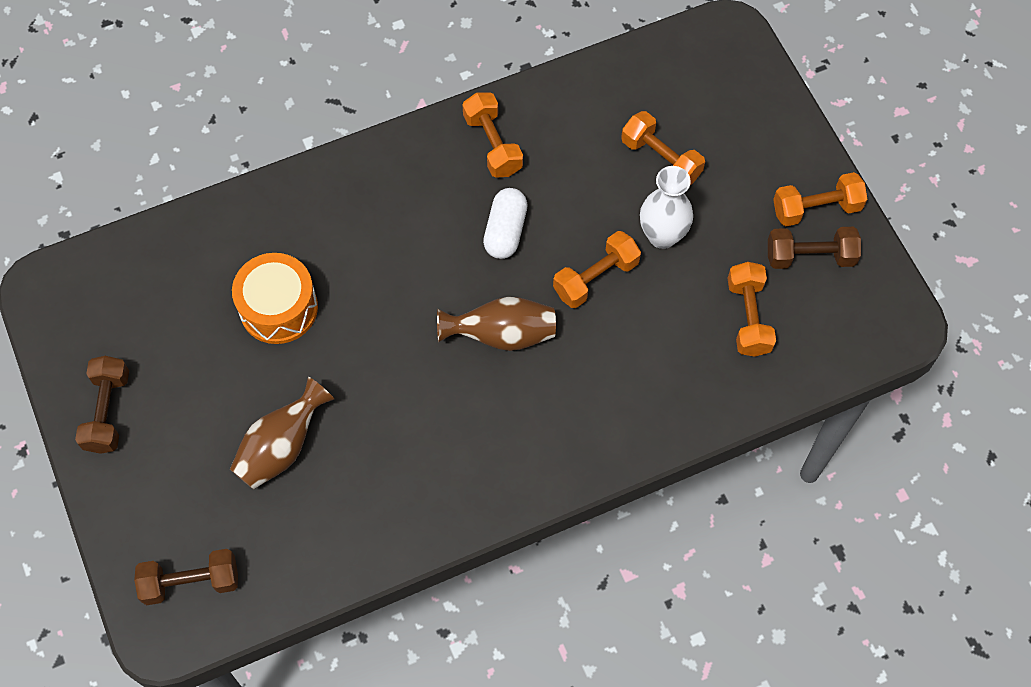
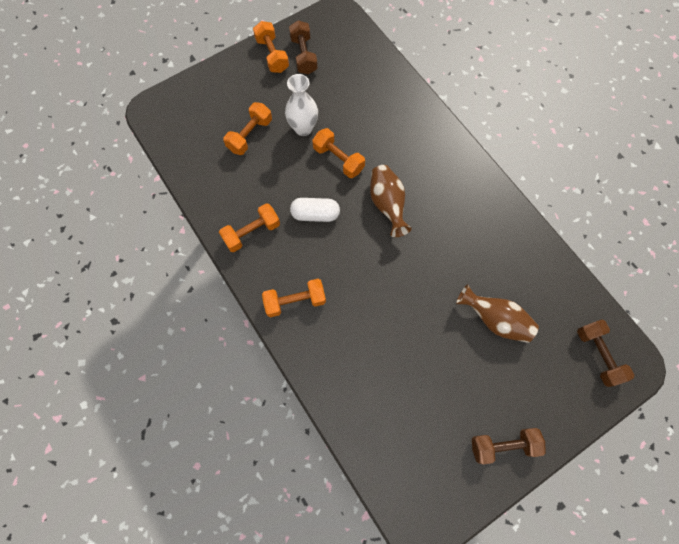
camera: 100 degrees left, 5 degrees up
orange drum [232,253,318,344] -> none
orange dumbbell [728,262,776,357] -> orange dumbbell moved to [262,279,326,317]

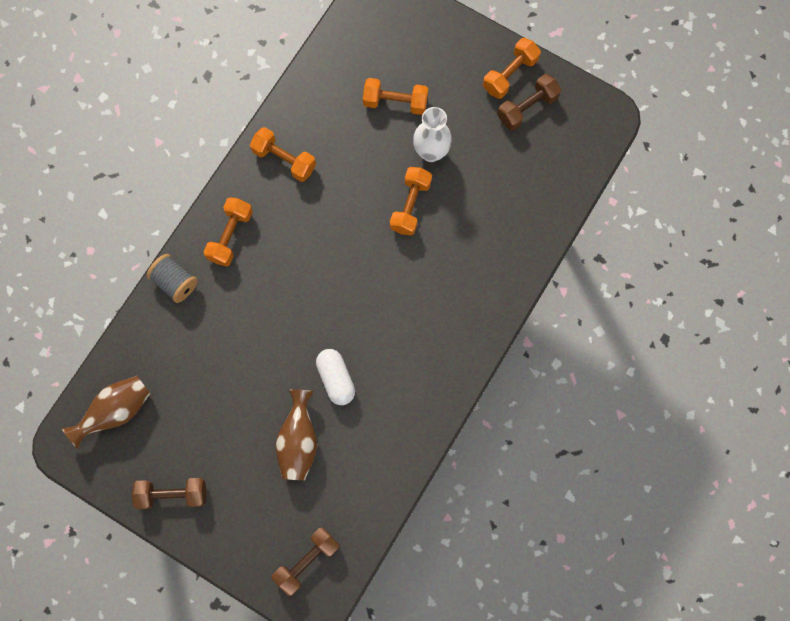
camera: 65 degrees right, 5 degrees up
orange dumbbell [262,279,326,317] -> orange dumbbell turned 60 degrees clockwise [204,197,253,266]
white capsule [290,198,340,222] -> white capsule moved to [316,349,355,405]
brown vase [370,165,412,237] -> brown vase moved to [62,376,150,449]
brown dumbbell [472,428,546,464] -> brown dumbbell turned 60 degrees counterclockwise [132,478,206,509]
none -> grey spool [147,254,198,303]

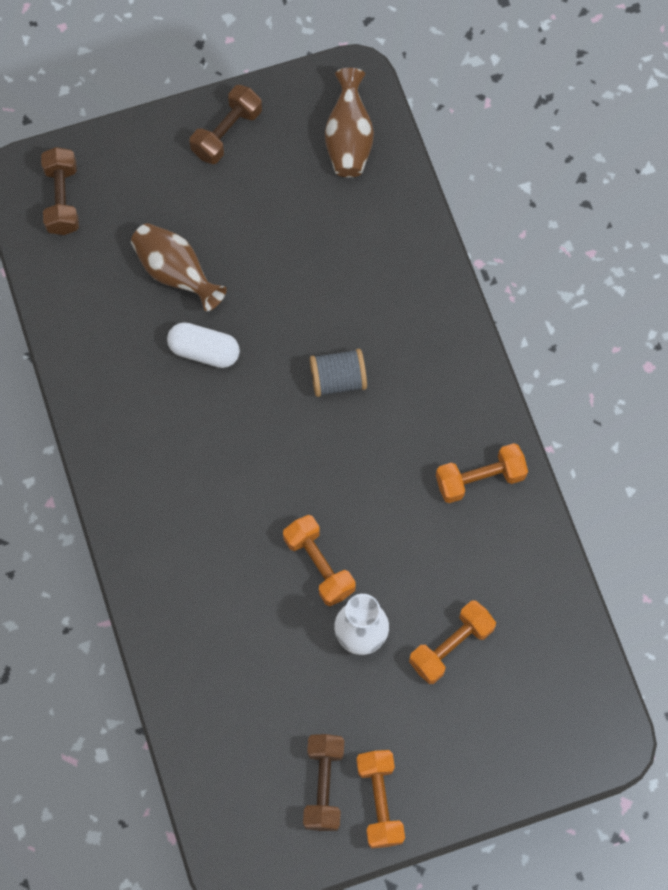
camera: 130 degrees right, 5 degrees down
grey spool [147,254,198,303] -> grey spool moved to [310,349,367,397]
orange dumbbell [204,197,253,266] -> none

